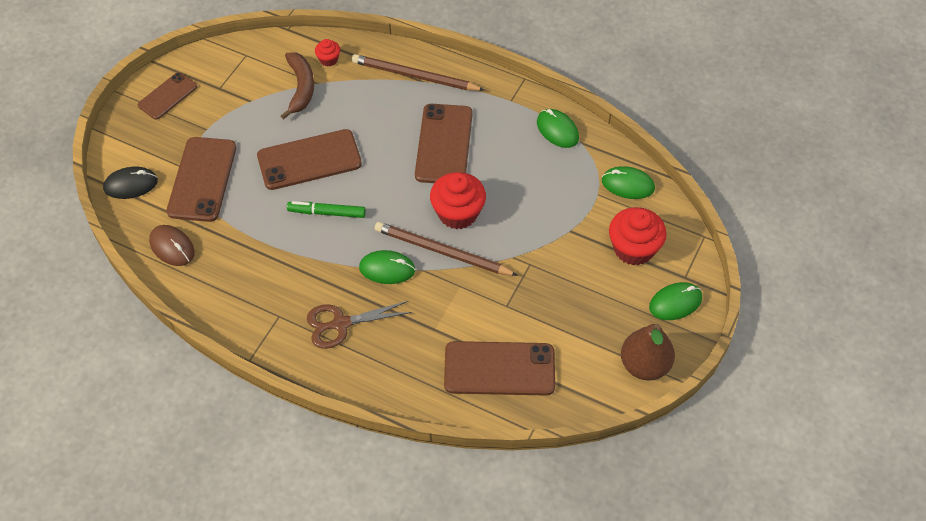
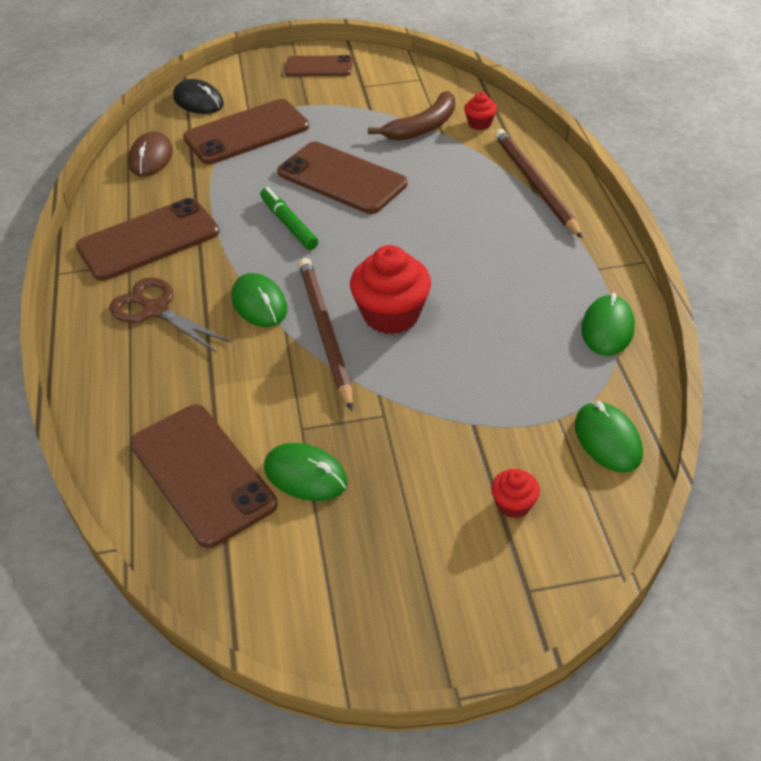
camera: 55 degrees right, 10 degrees down
brown phone [415,104,473,183] -> brown phone moved to [76,198,219,281]
red cupcake [609,207,667,266] -> red cupcake [491,469,540,518], size x0.50
brown pear [621,324,675,380] -> none
green mouse [649,282,702,320] -> green mouse moved to [264,443,348,501]

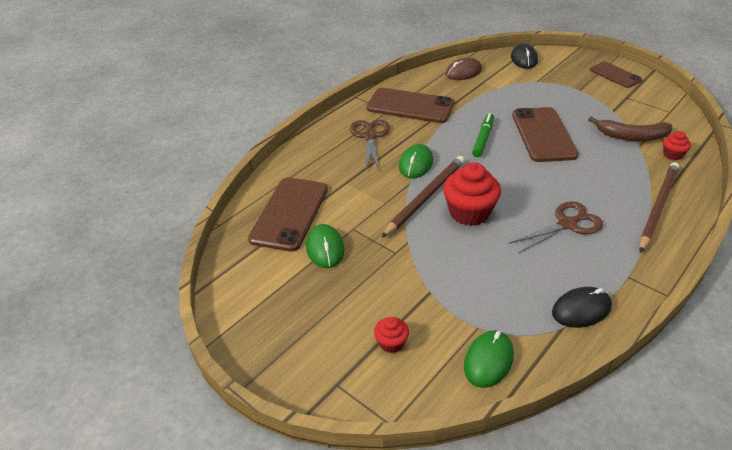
camera: 50 degrees right, 5 degrees down
brown phone [183,99,309,164] -> none
green mouse [581,293,635,356] -> black mouse [552,287,612,328]
none -> brown scissors [509,201,603,254]

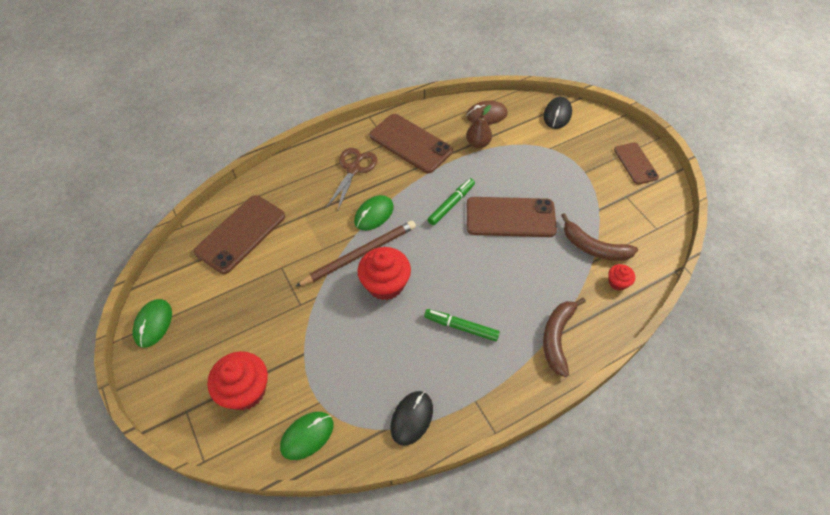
camera: 20 degrees right, 15 degrees up
green mouse [306,224,344,268] -> green mouse moved to [133,299,172,348]
red cupcake [374,317,409,353] -> red cupcake [207,351,268,410], size x1.99
brown scissors [509,201,603,254] -> green marker [424,309,500,341]
brown phone [512,107,578,162] -> brown phone turned 75 degrees clockwise [467,197,557,237]
black mouse [552,287,612,328] -> black mouse turned 60 degrees counterclockwise [390,391,433,446]
brown pencil [639,162,680,253] -> brown banana [543,298,586,377]
none -> brown pear [466,105,492,148]

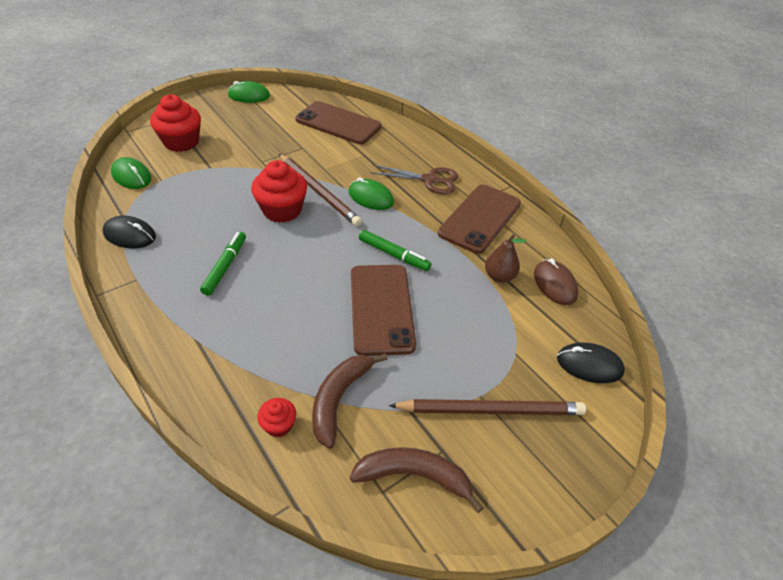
camera: 80 degrees right, 10 degrees down
brown banana [543,298,586,377] -> brown banana moved to [350,447,484,513]
brown phone [614,142,659,184] -> none
none -> brown pencil [388,399,586,415]

